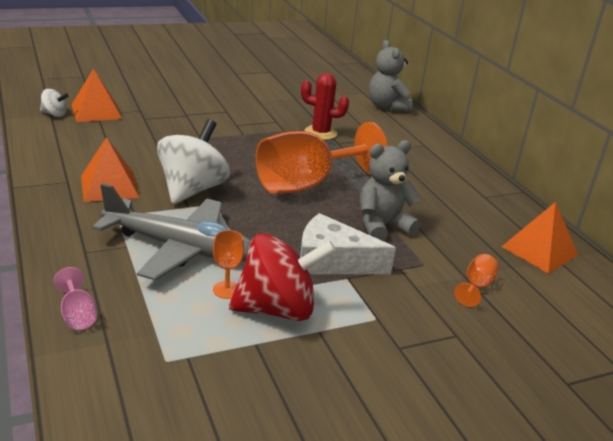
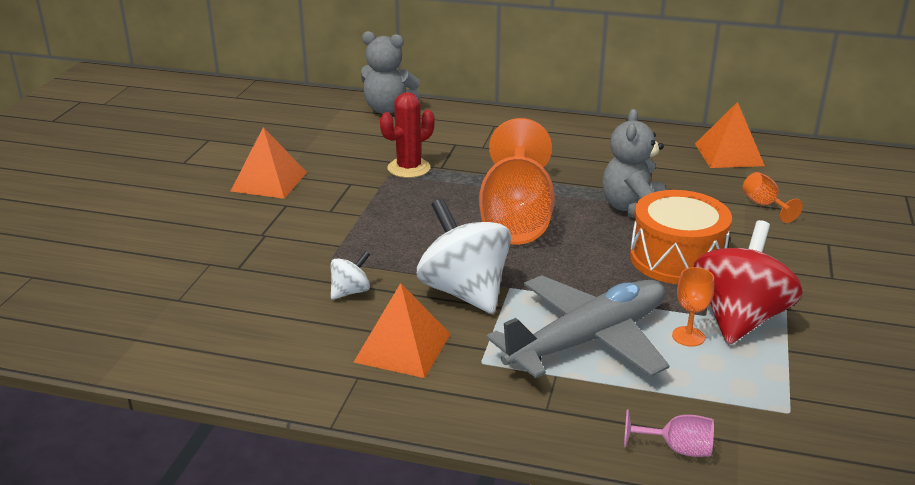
camera: 50 degrees left, 0 degrees up
white spinning top [40,89,68,117] -> white spinning top moved to [331,251,370,300]
orange pyramid [72,68,122,122] -> orange pyramid moved to [231,127,307,199]
white cheese [300,213,396,274] -> orange drum [630,190,732,284]

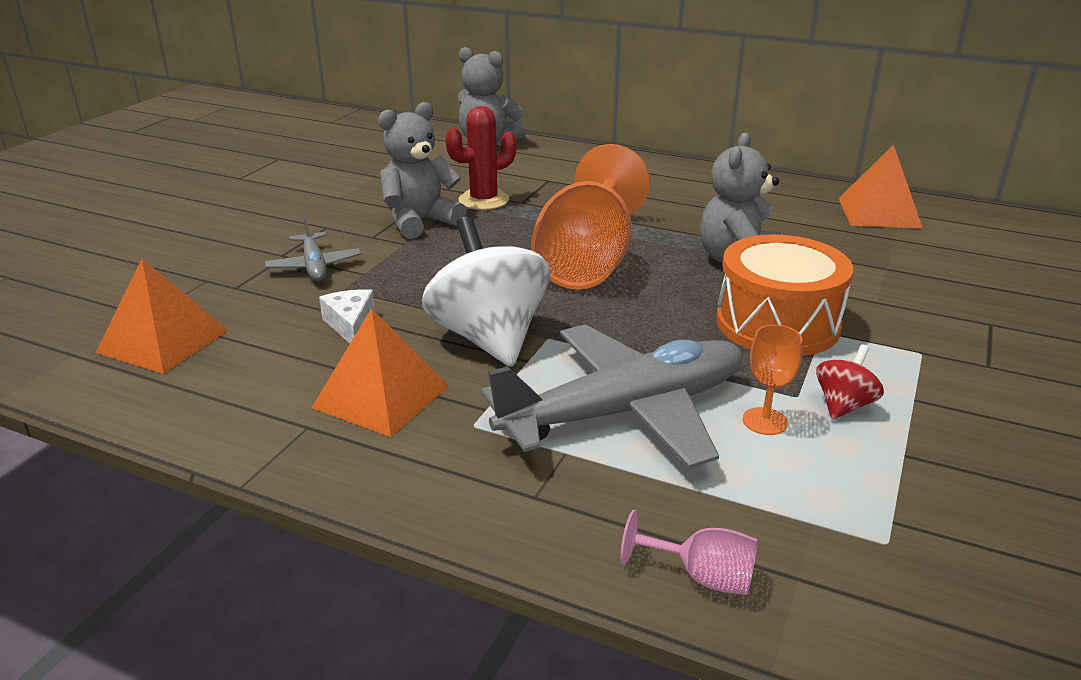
camera: 10 degrees right, 0 degrees up
orange pyramid [231,127,307,199] -> orange pyramid moved to [96,259,228,374]
white spinning top [331,251,370,300] -> white cheese [319,289,375,343]
red spinning top [694,220,803,345] -> red spinning top [816,344,884,420], size x0.46
orange goblet [742,172,803,223] -> none
none -> grey plane [265,216,361,281]
none -> grey teddy bear [378,102,466,239]

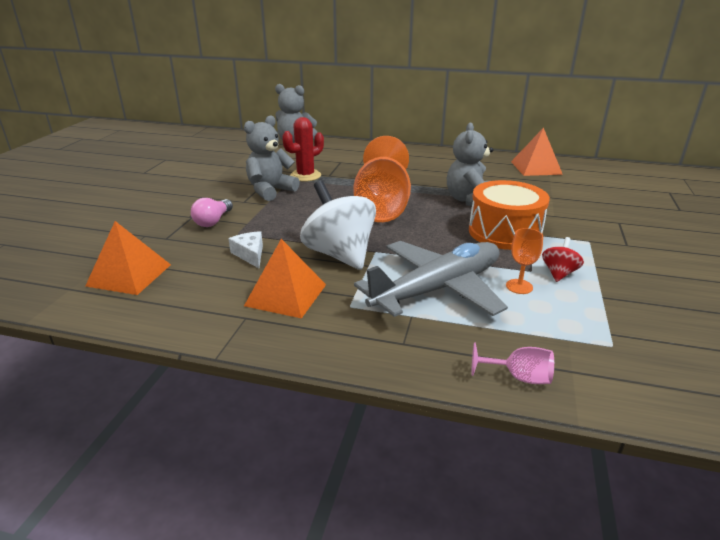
camera: 10 degrees left, 0 degrees up
grey plane [265,216,361,281] -> pink light bulb [191,198,233,227]

